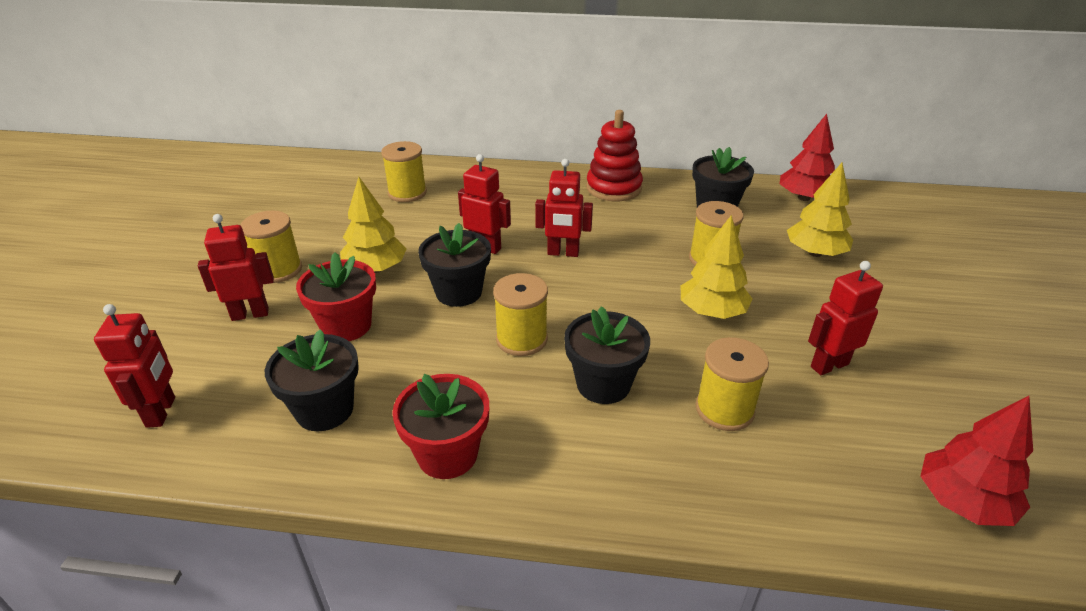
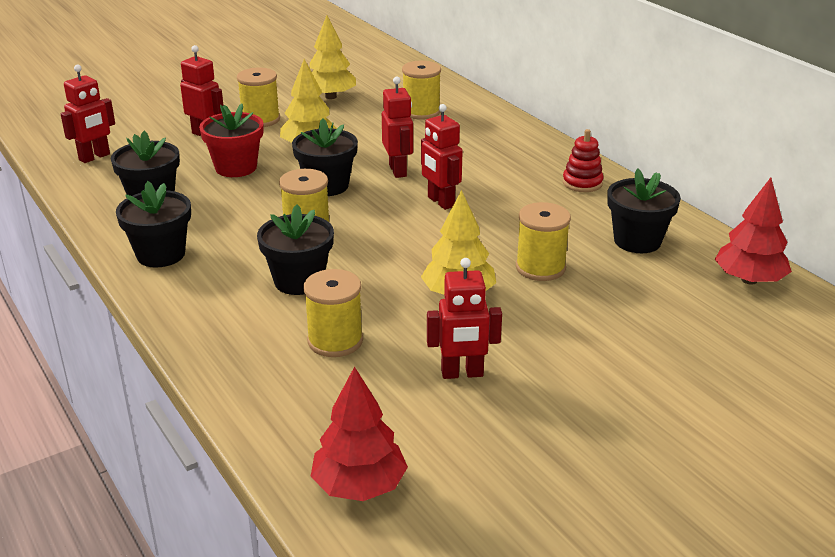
camera: 50 degrees right, 5 degrees down
red flower pot [392,374,489,479] -> black flower pot [116,181,191,268]
red stacking toy [586,110,643,201] -> red stacking toy [563,129,604,192], size x0.63
yellow tree [787,163,853,257] -> yellow tree moved to [309,15,356,99]
red robot [808,261,883,375] -> red robot turned 150 degrees clockwise [427,258,502,379]

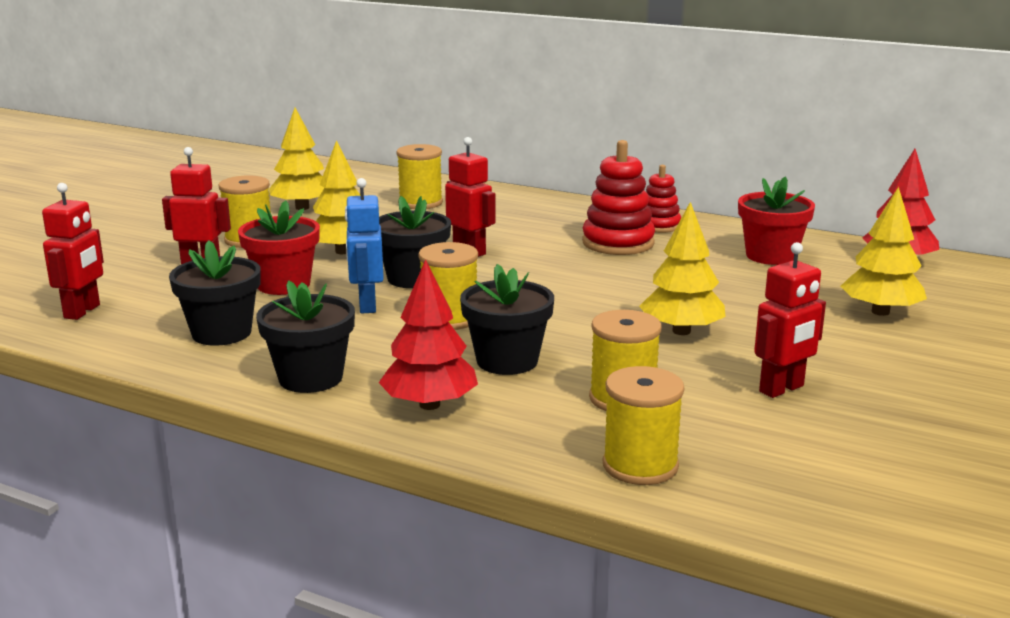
camera: 30 degrees left, 10 degrees down
red tree [310,366,408,501] -> red tree moved to [379,259,478,410]
red robot [421,104,462,210] -> none
yellow spool [516,202,571,281] -> yellow spool moved to [603,366,684,485]
black flower pot [607,168,681,253] -> red flower pot [738,177,815,265]
none -> blue robot [345,178,384,313]
none -> red stacking toy [582,140,655,255]
none -> yellow tree [840,187,927,316]

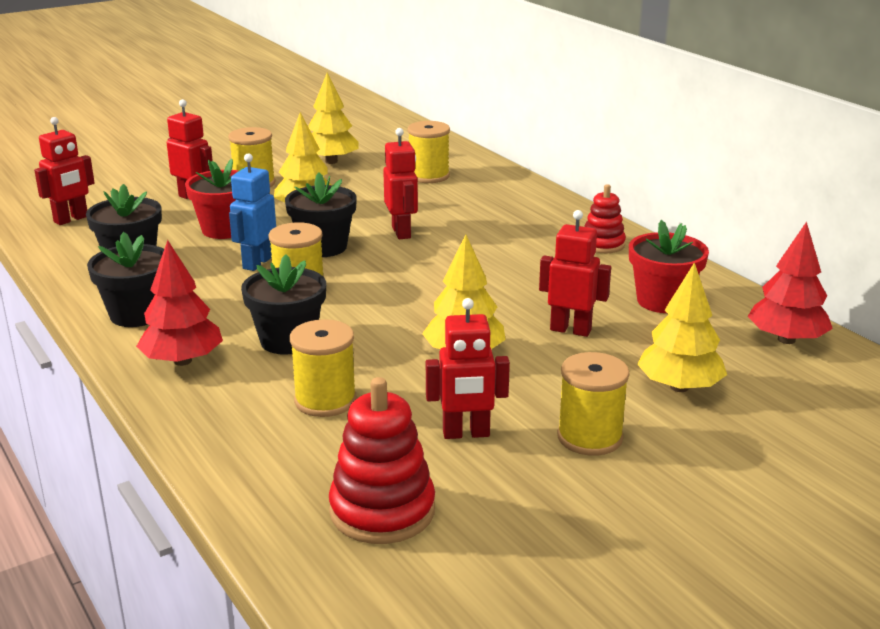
camera: 30 degrees right, 5 degrees up
red stacking toy [582,140,655,255] -> red stacking toy moved to [329,377,435,544]
yellow spool [603,366,684,485] -> yellow spool moved to [557,352,629,456]
none -> red robot [539,210,611,337]

